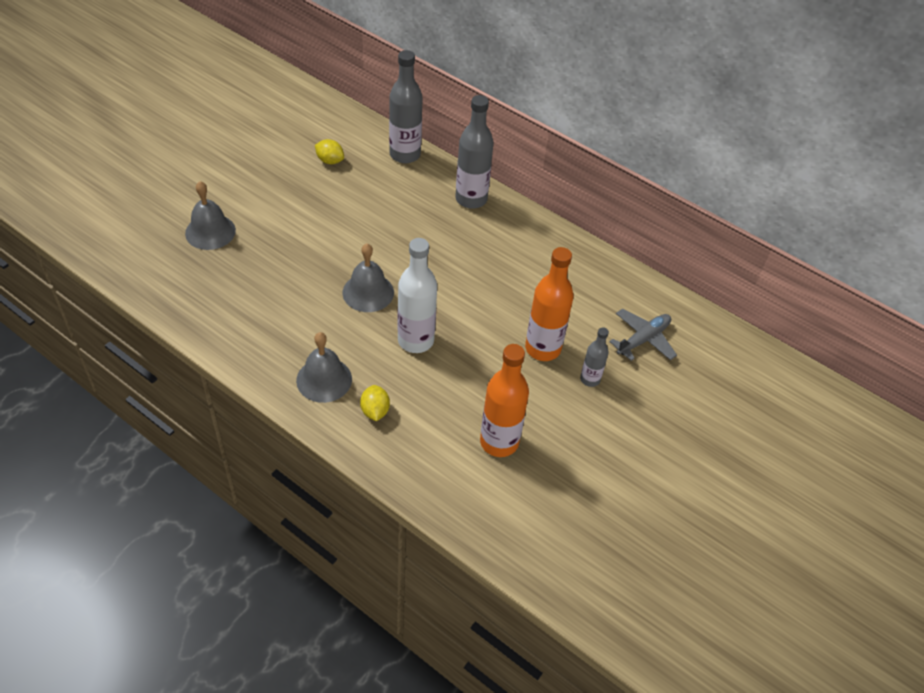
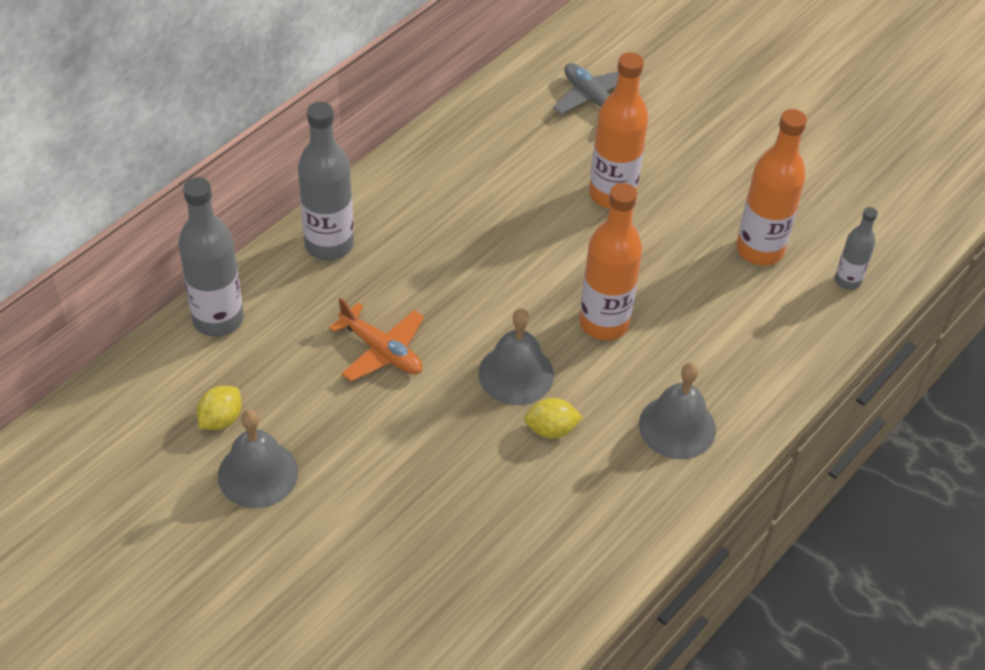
camera: 85 degrees left, 0 degrees up
grey bell [185,181,236,250] -> grey bell moved to [218,410,298,508]
yellow lemon [360,385,390,421] -> yellow lemon moved to [524,398,583,439]
white bottle [397,238,437,353] -> orange bottle [579,183,642,340]
grey bottle [580,327,609,387] -> grey bottle moved to [835,207,878,290]
none -> orange plane [329,298,424,382]

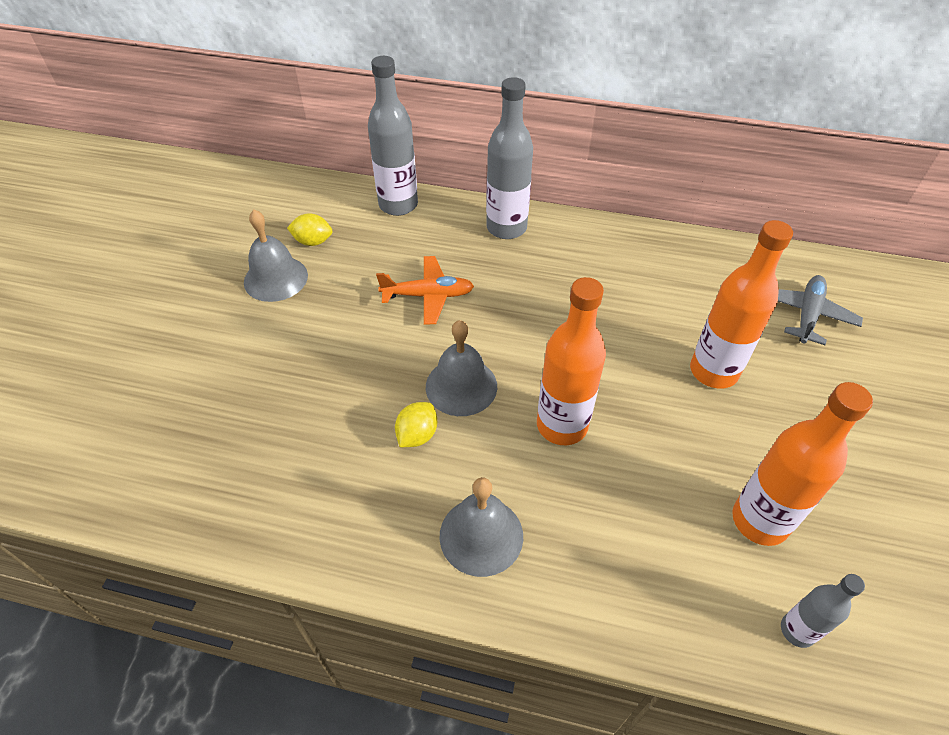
camera: 65 degrees right, 0 degrees up
orange plane [329,298,424,382] -> orange plane turned 105 degrees counterclockwise [376,256,474,325]
yellow lemon [524,398,583,439] -> yellow lemon turned 60 degrees clockwise [395,402,437,447]

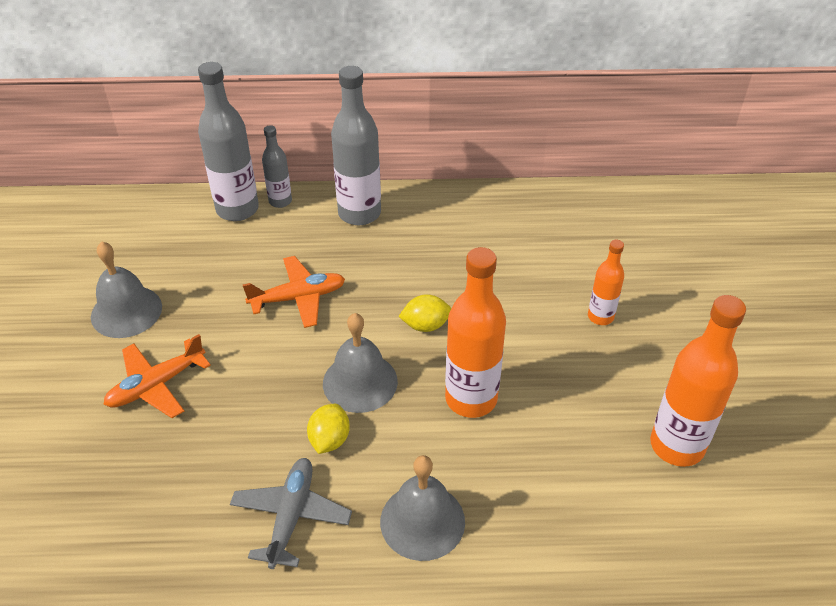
camera: 15 degrees left, 5 degrees down
yellow lemon [287,213,332,246] -> yellow lemon moved to [398,294,451,332]
orange bottle [690,220,793,389] -> orange bottle [588,240,624,325], size x0.55
grey plane [778,275,863,345] -> grey plane moved to [230,458,352,569]
grey bottle [781,574,865,648] -> grey bottle moved to [262,125,292,208]
none -> orange plane [104,334,211,418]

